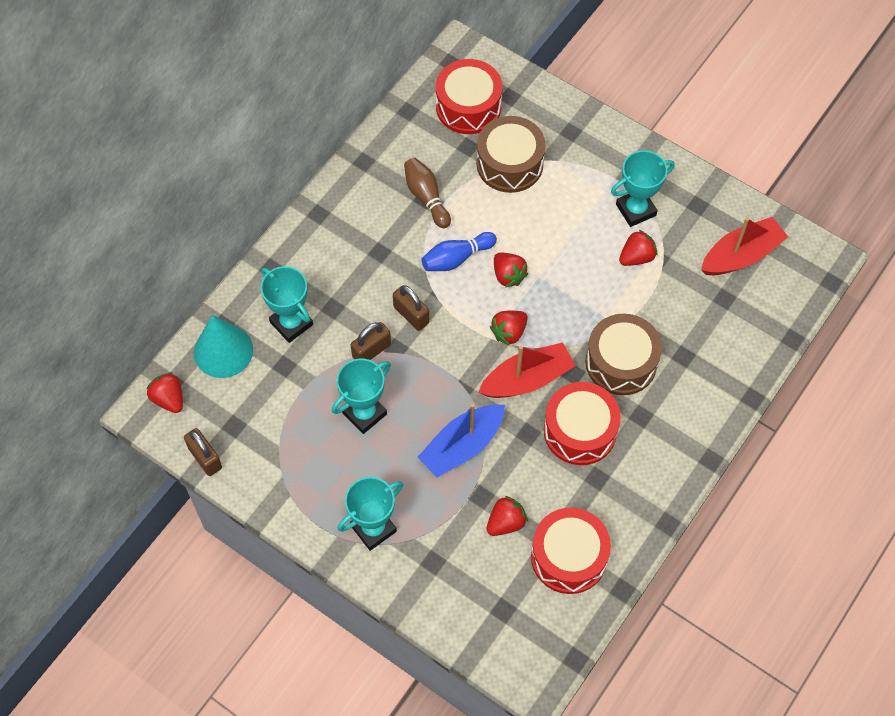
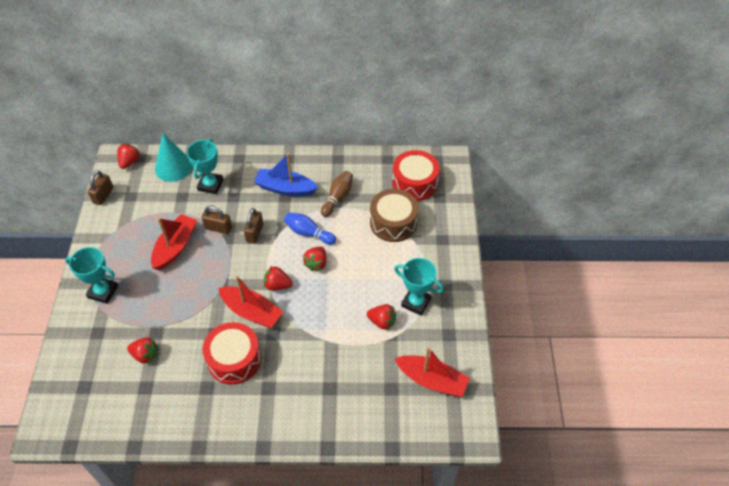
camera: 55 degrees right, 10 degrees down
turquoise trophy [332,358,391,434] -> red boat [151,214,197,270]
blue boat [418,403,505,478] -> blue boat moved to [254,153,318,196]
red drum [531,508,611,594] -> none
brown drum [586,314,662,395] -> none

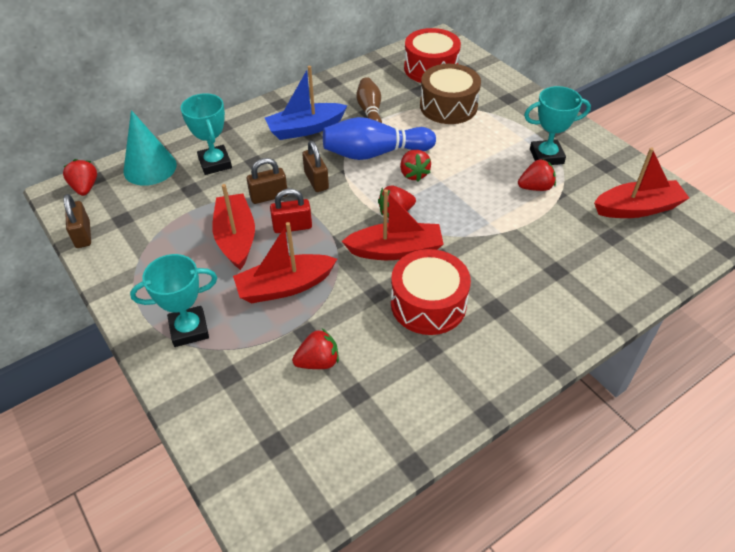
camera: 35 degrees left, 5 degrees down
blue bowling pin [284,212,336,245] -> blue bowling pin [323,117,436,160], size x1.56
none -> red boat [233,222,337,303]
none -> red padlock [270,189,312,233]

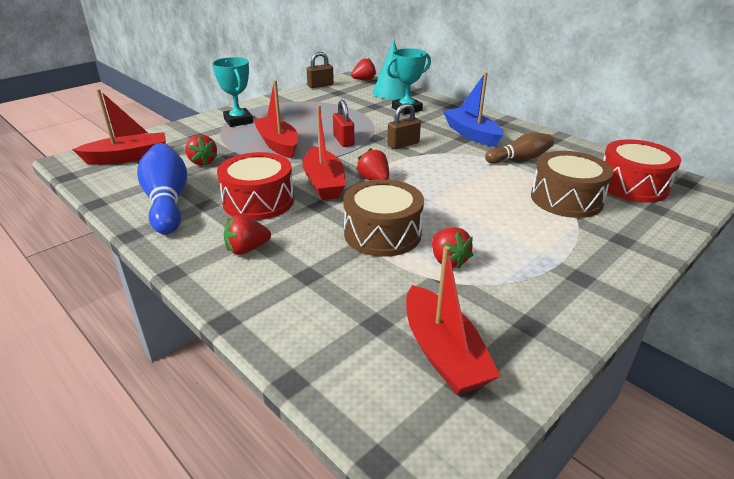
camera: 80 degrees right, 15 degrees down
red boat [212,184,255,270] -> red boat moved to [72,89,166,165]
brown padlock [247,158,287,204] -> none
blue bowling pin [323,117,436,160] -> blue bowling pin moved to [137,143,187,234]
red strawberry [400,150,431,182] -> red strawberry moved to [224,215,271,255]
turquoise trophy [524,86,591,165] -> none
none -> brown drum [343,179,424,257]

